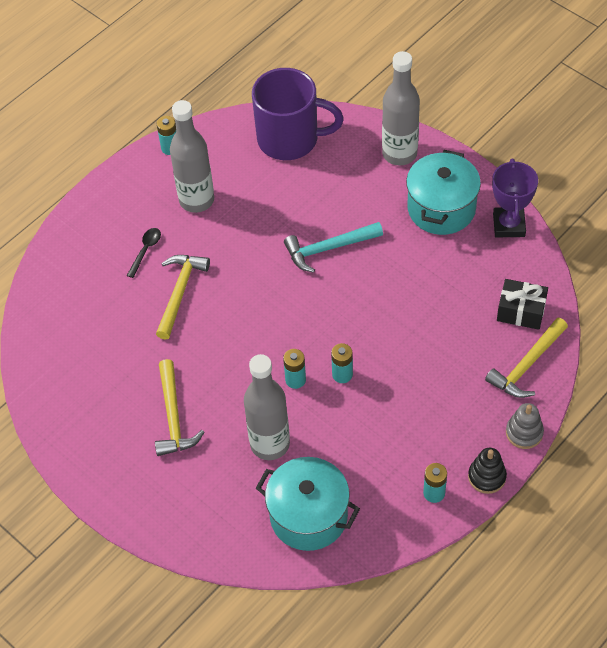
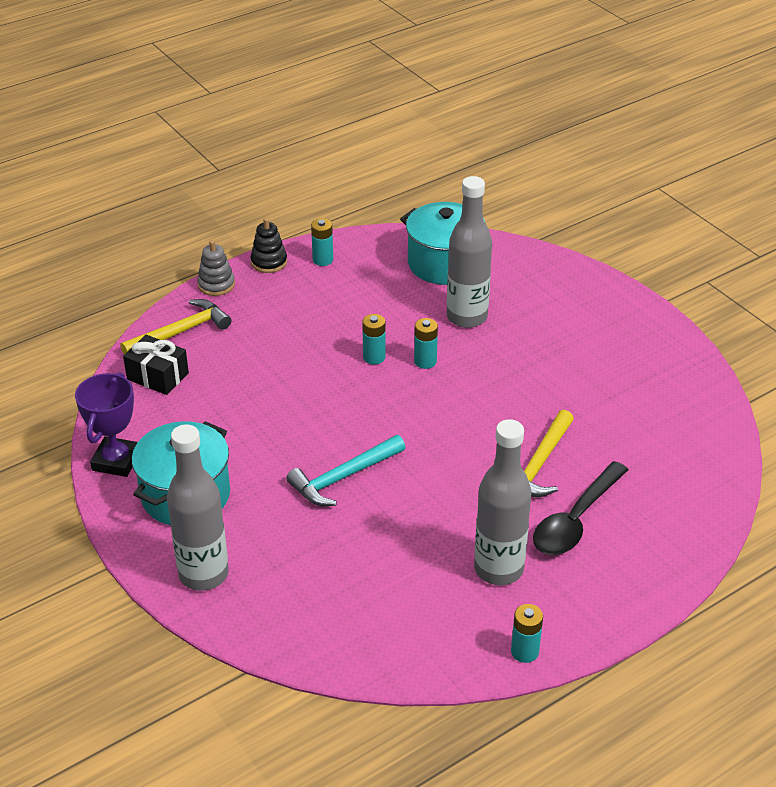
camera: 170 degrees left, 15 degrees down
black spoon [127,228,161,278] -> black spoon [533,461,628,555], size x1.94
yellow hammer [155,359,205,456] -> none
purple mug [252,68,344,160] -> none
turquoise hammer [284,222,383,273] -> turquoise hammer turned 150 degrees clockwise [286,435,405,506]

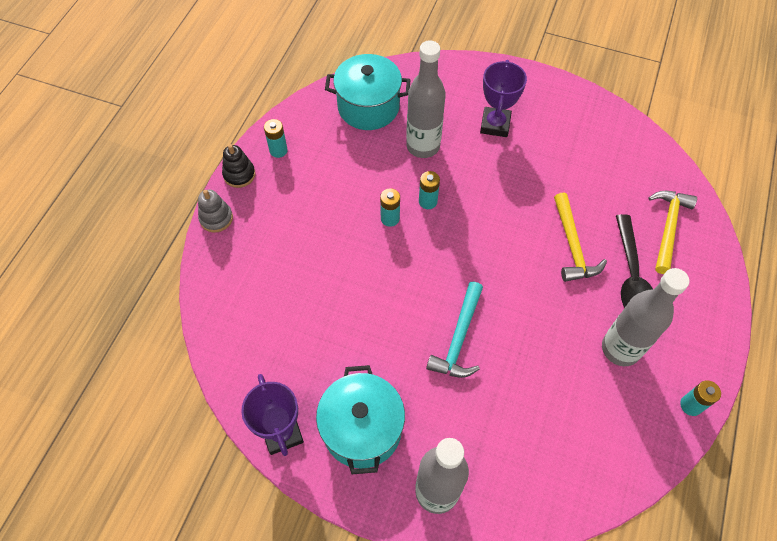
camera: 35 degrees left, 20 degrees up
yellow hammer [121,299,231,354] -> yellow hammer moved to [648,191,697,274]
black gift [123,335,189,395] -> none
none -> purple trophy [480,60,527,137]

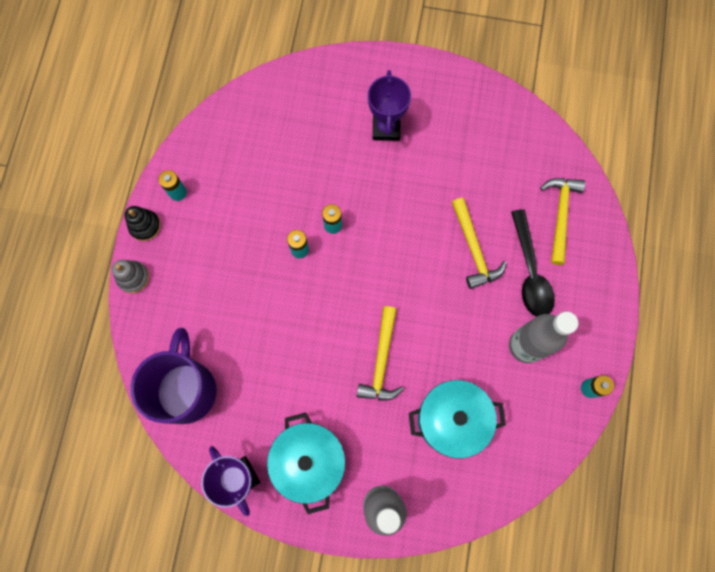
camera: 10 degrees left, 15 degrees up
turquoise pot [325,54,410,130] -> turquoise pot moved to [409,380,506,459]
grey bottle [406,40,446,158] -> none
turquoise hammer [426,282,483,378] -> yellow hammer [357,306,404,401]
none -> purple mug [131,328,216,424]

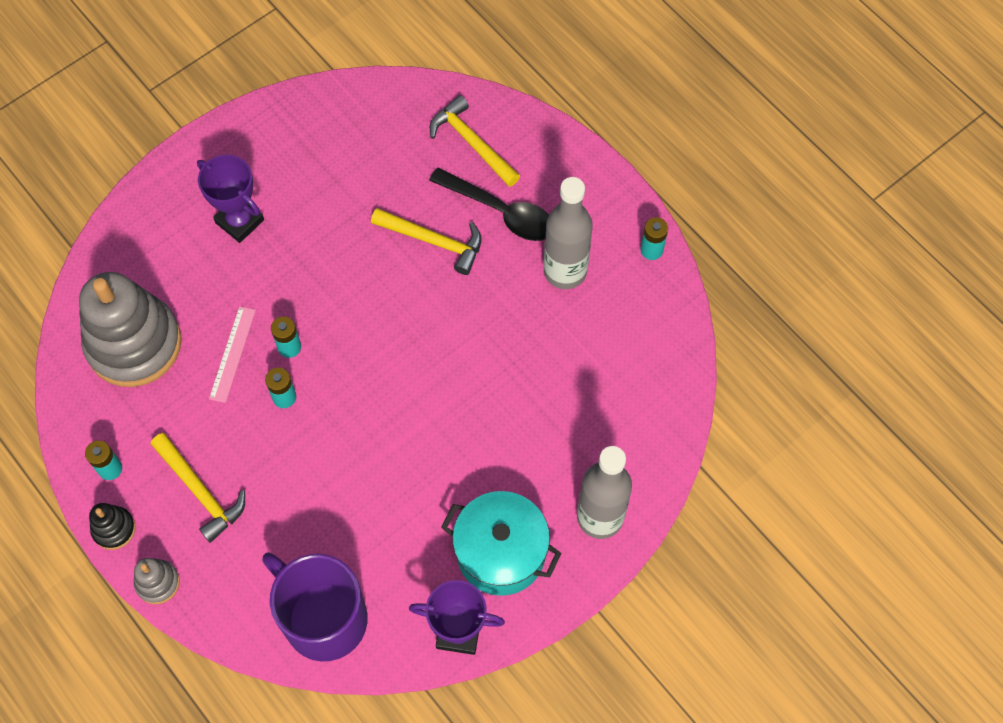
camera: 50 degrees left, 10 degrees down
yellow hammer [357,306,404,401] -> yellow hammer moved to [151,433,245,543]
turquoise pot [409,380,506,459] -> none
none -> grey stacking toy [79,272,182,387]
none -> pink ruler [209,306,256,403]

